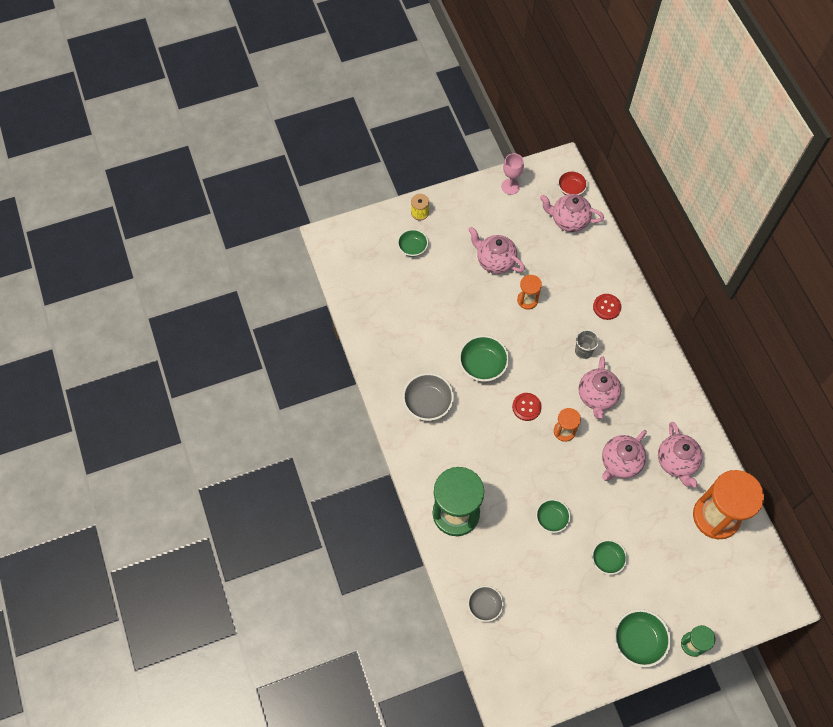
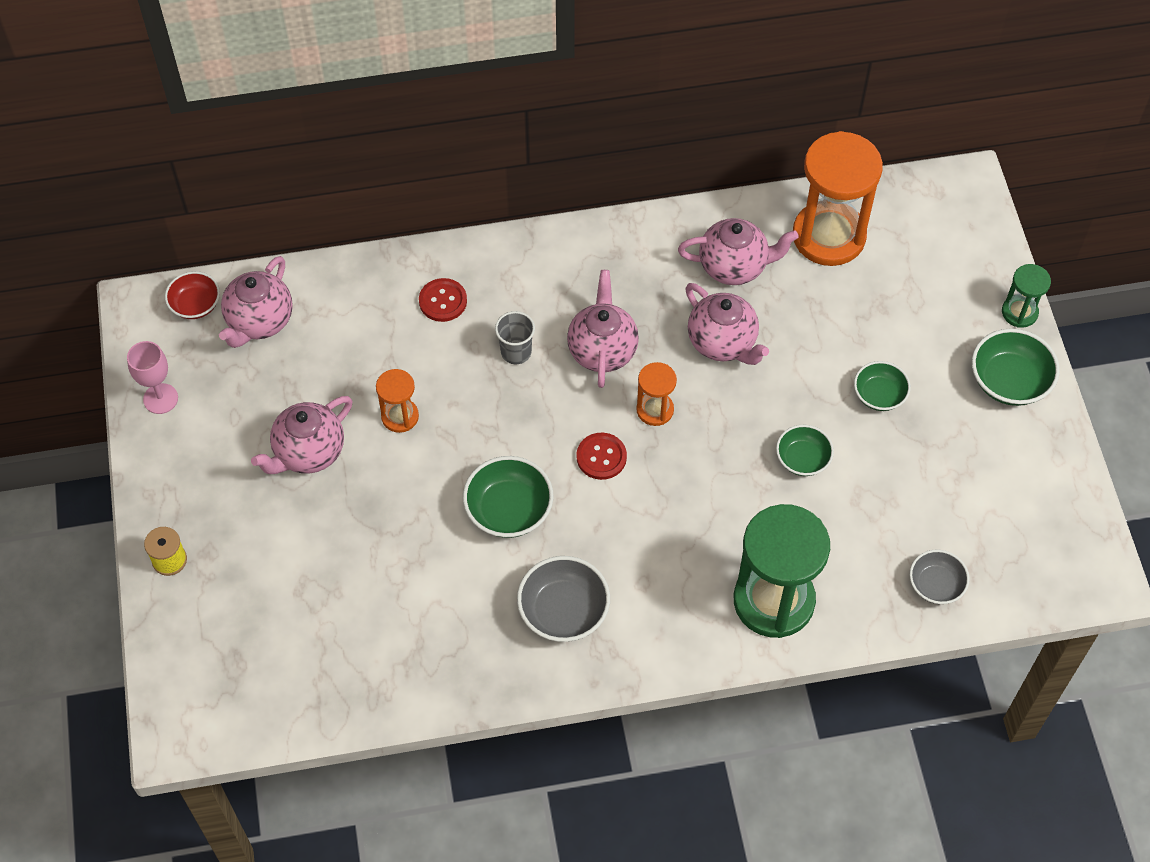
camera: 80 degrees left, 5 degrees down
green bowl [397,229,428,257] -> none
pink teapot [579,356,621,419] -> pink teapot turned 105 degrees counterclockwise [567,270,639,388]

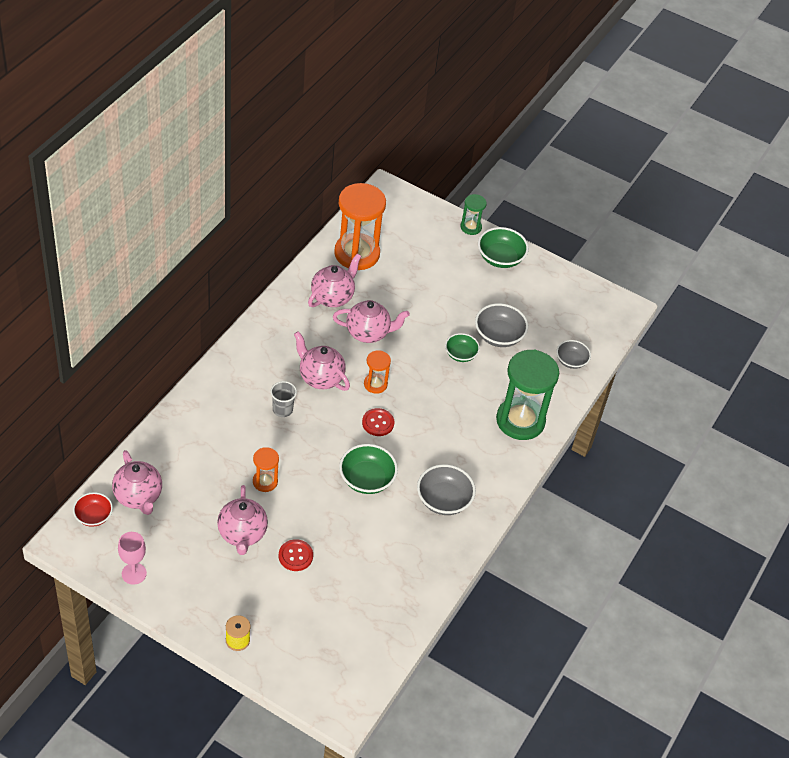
camera: 55 degrees left, 10 degrees down
red button [419,278,467,322] -> red button moved to [279,539,313,571]
green bowl [854,361,911,411] -> none
none -> grey bowl [475,303,528,347]

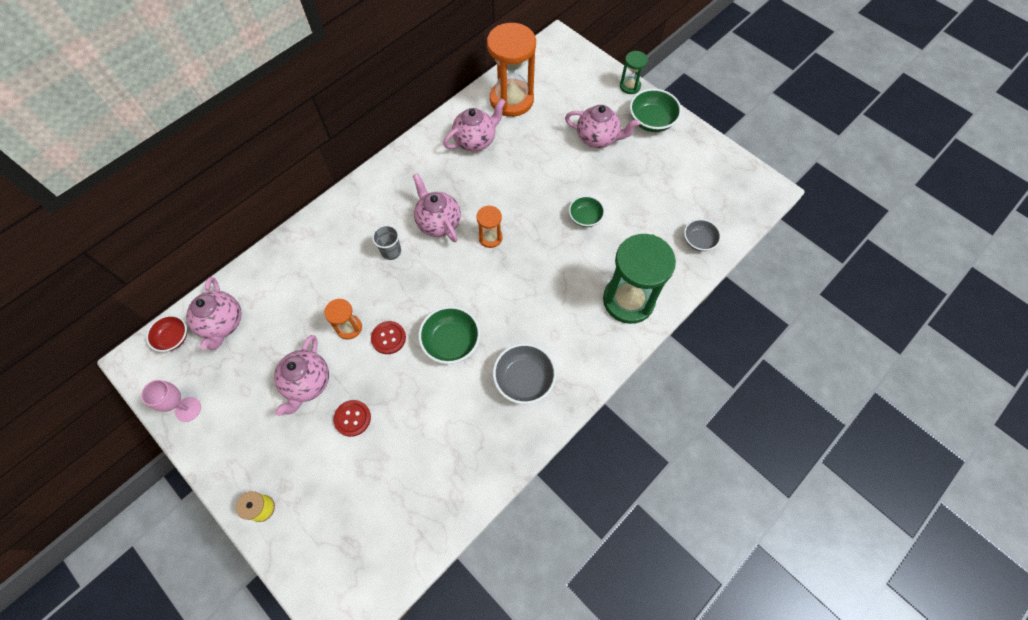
camera: 20 degrees right, 15 degrees up
pink teapot [333,300,410,343] -> pink teapot moved to [565,105,640,148]
red button [362,408,394,436] -> red button moved to [371,321,406,354]
grey bowl [475,303,528,347] -> none

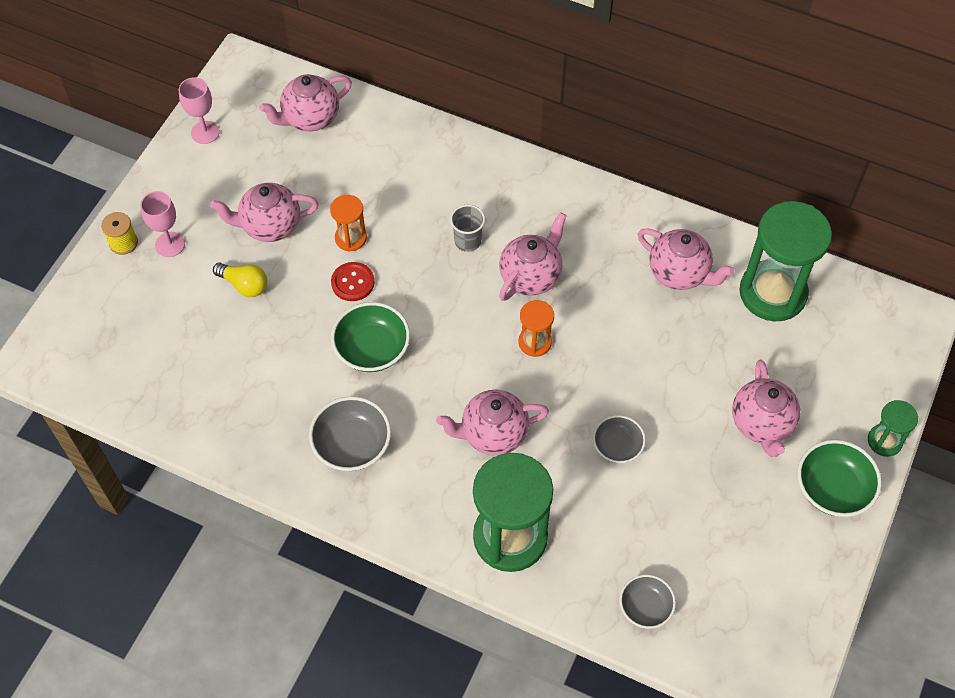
camera: 70 degrees right, 5 degrees down
red bowl [146,315,187,352] -> none
red button [333,400,371,437] -> yellow light bulb [213,263,267,297]
orange hourglass [487,23,536,117] -> green hourglass [739,201,832,322]
green bowl [569,196,605,227] -> grey bowl [593,415,646,463]
none -> pink goblet [140,191,185,257]
none -> pink teapot [436,390,549,456]

